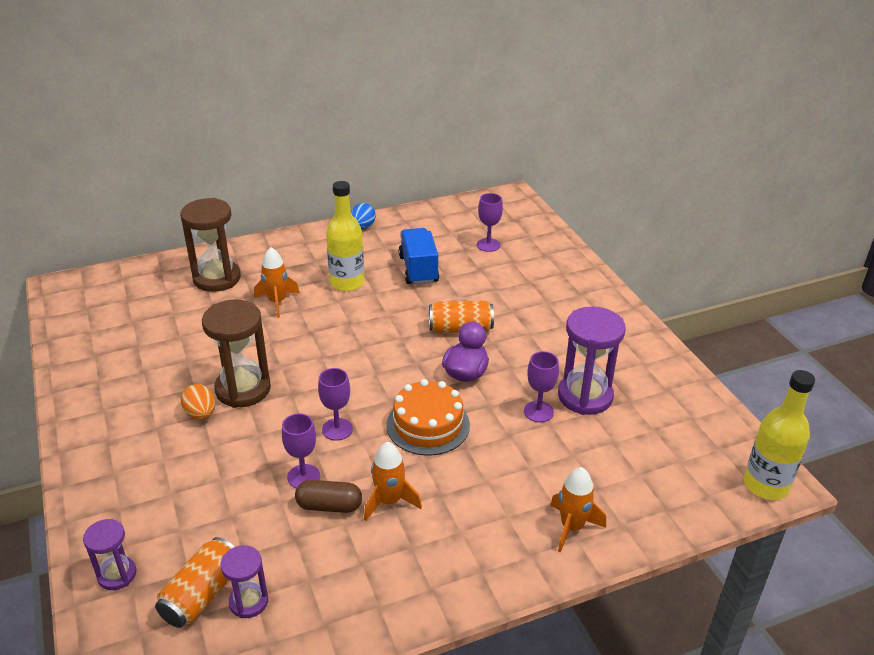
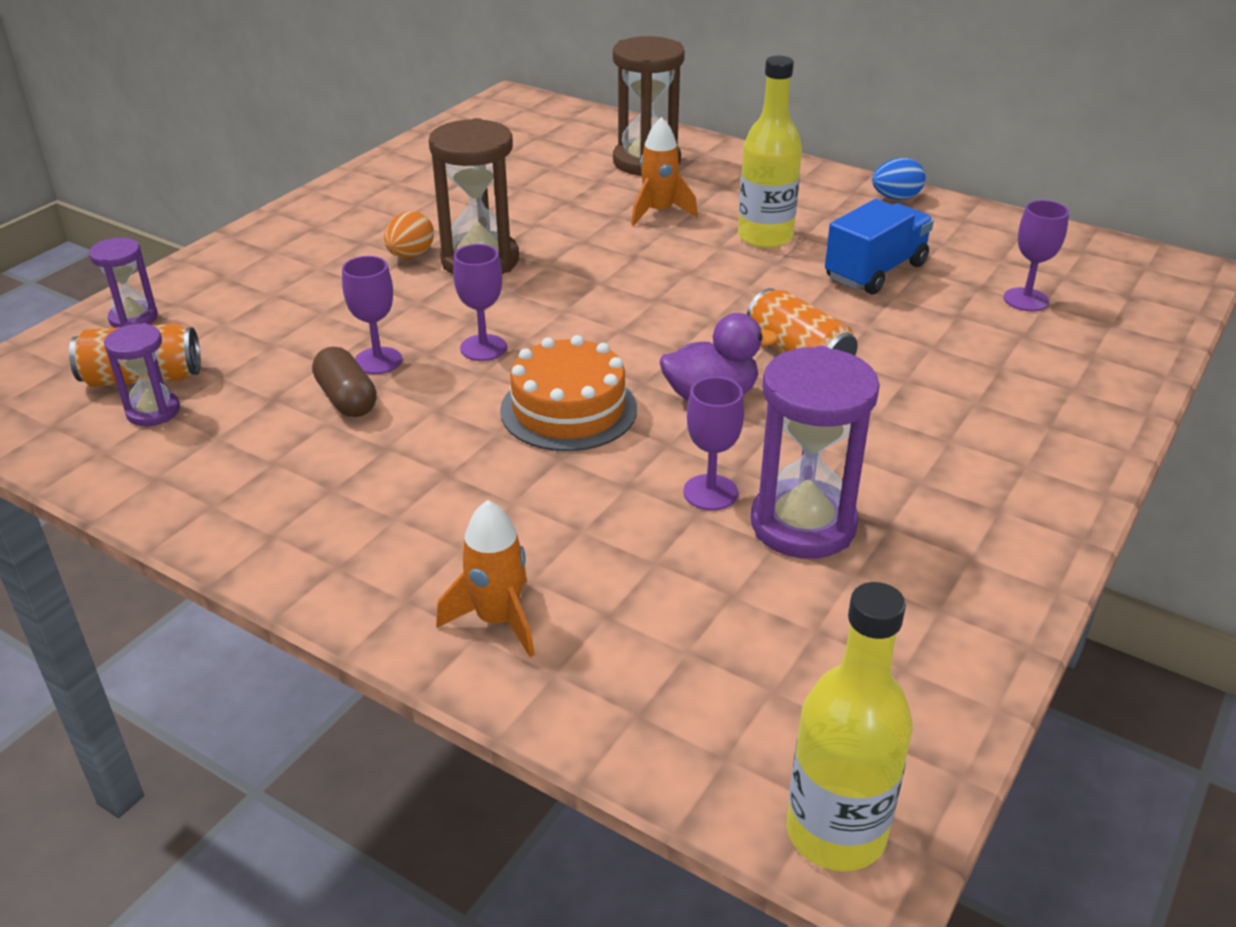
camera: 55 degrees right, 0 degrees up
orange rocket [364,442,422,521] -> none

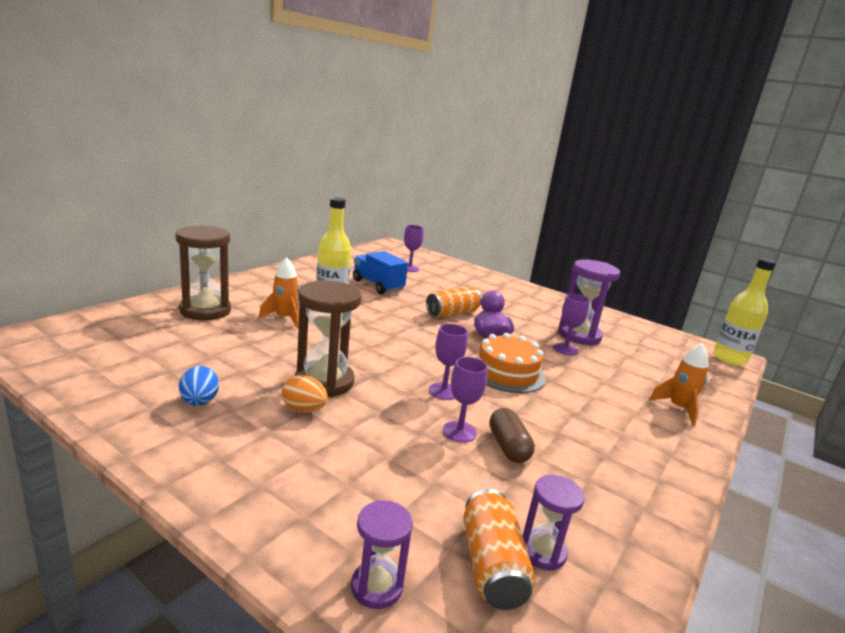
camera: 90 degrees left, 15 degrees down
brown capsule [312,347,377,417] -> brown capsule turned 75 degrees counterclockwise [489,408,535,463]
blue egg [872,158,926,200] -> blue egg moved to [179,366,219,406]

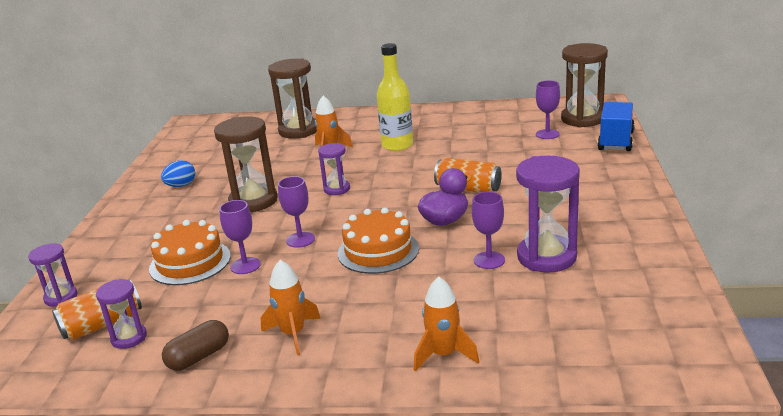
camera: 65 degrees right, 5 degrees up
orange egg [282,375,328,412] -> none
blue truck [353,251,408,294] -> blue truck moved to [597,102,635,151]
brown capsule [489,408,535,463] -> brown capsule moved to [162,320,229,371]
yellow bottle [713,258,776,366] -> none
none -> orange cake [149,220,231,285]
none -> orange rocket [261,260,321,355]
none -> purple hourglass [318,143,350,195]
none -> brown hourglass [561,43,608,127]

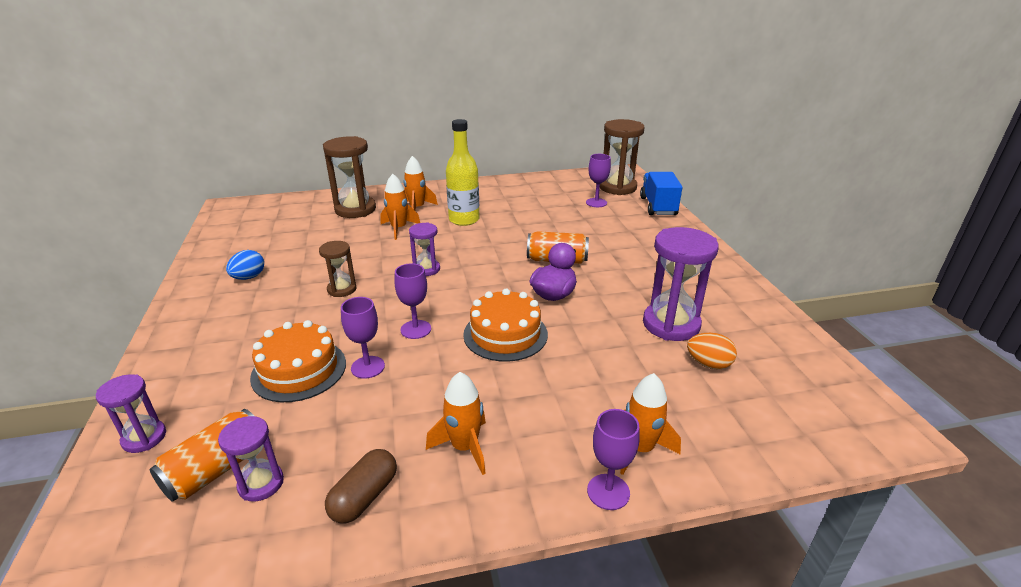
camera: 20 degrees left, 5 degrees up
brown hourglass [214,116,278,212] -> brown hourglass [319,241,357,297], size x0.55
purple goblet [472,192,505,269] -> purple goblet moved to [587,409,640,510]
none -> orange rocket [403,156,438,210]
none -> orange egg [687,333,737,370]

